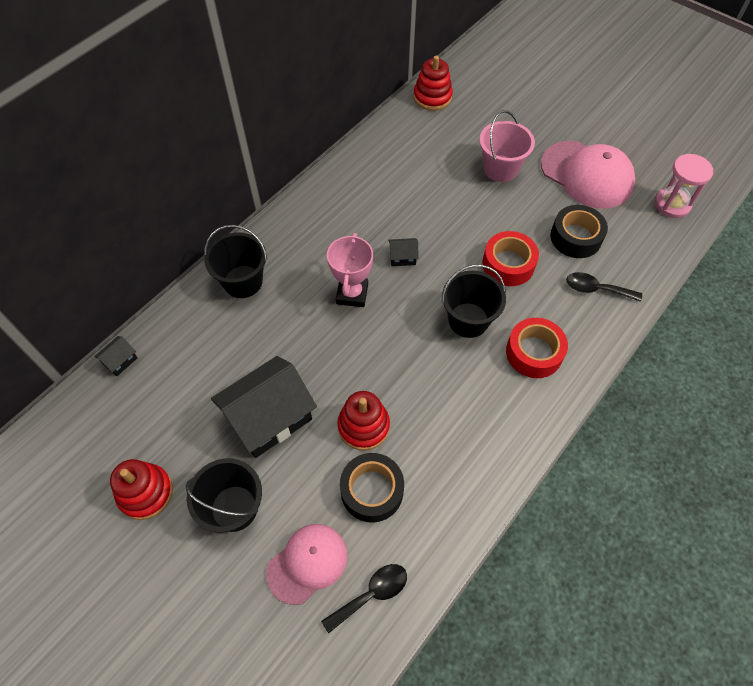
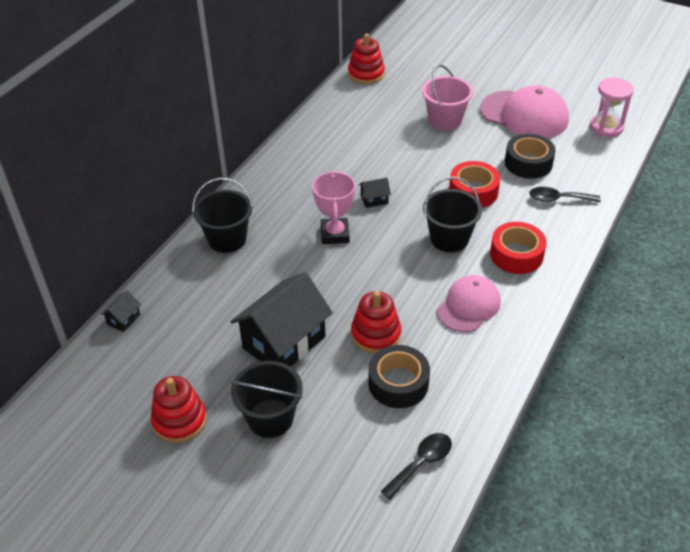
camera: 10 degrees left, 15 degrees down
pink cap [266,524,347,605] -> pink cap moved to [437,275,501,332]

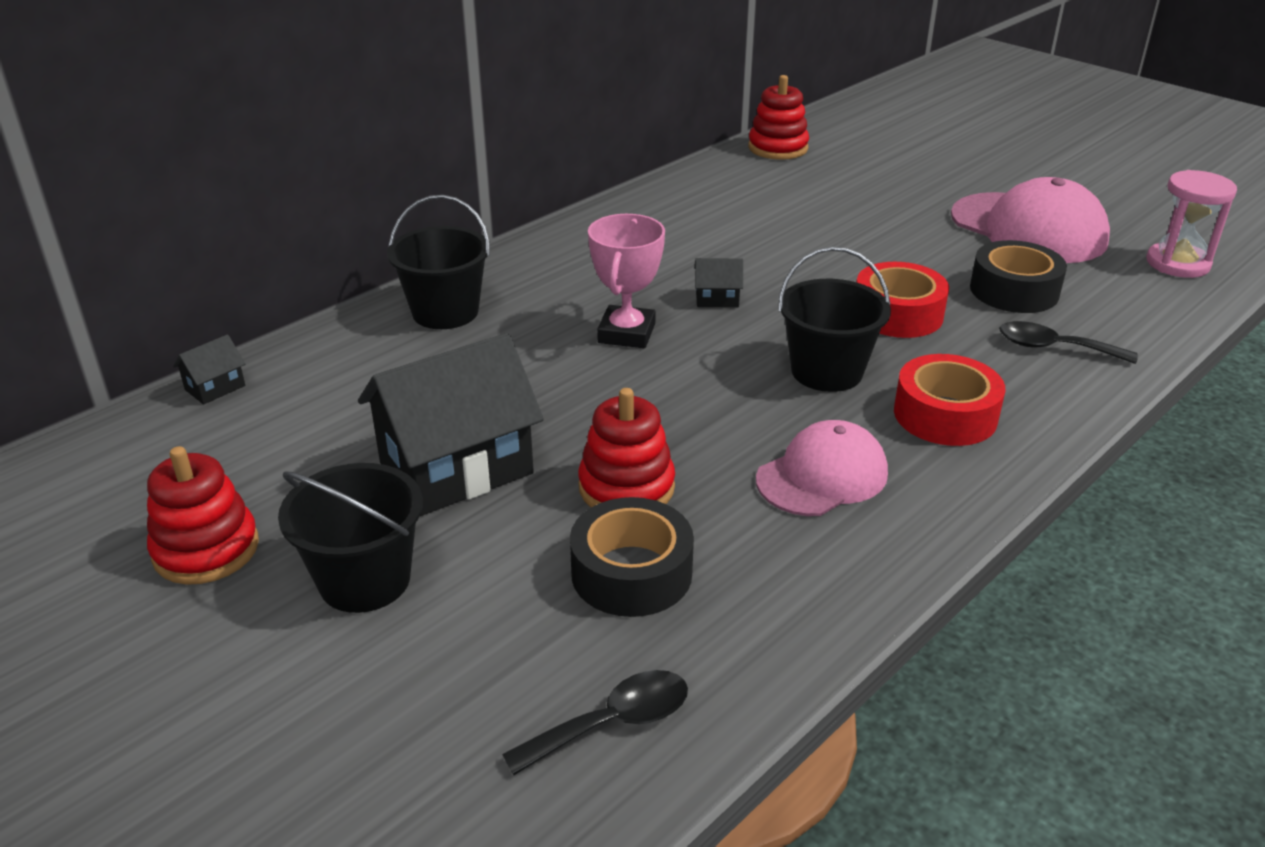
camera: 15 degrees right, 10 degrees down
pink bucket [422,65,473,130] -> none

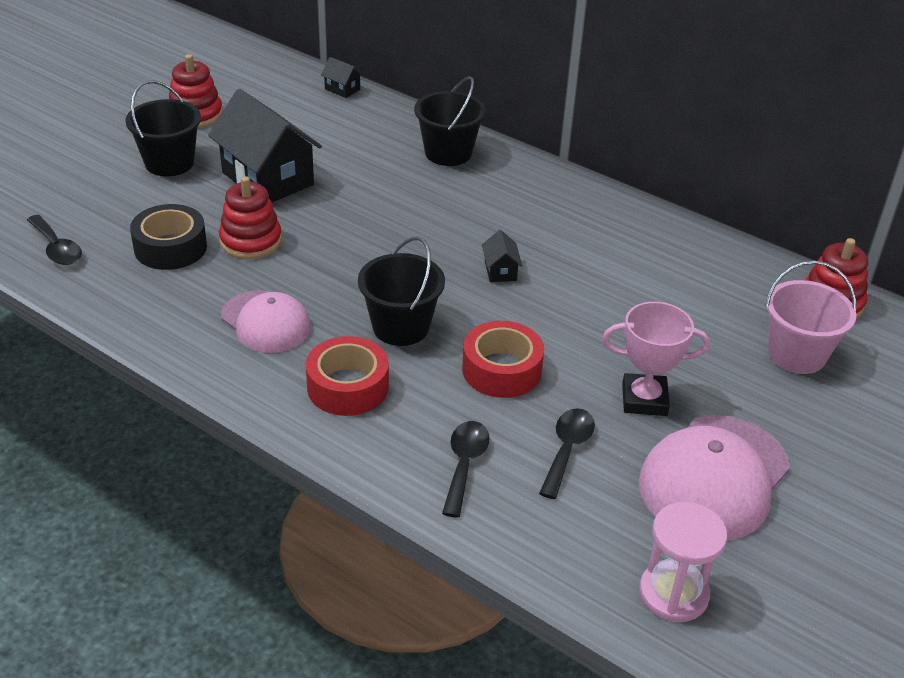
camera: 80 degrees right, 5 degrees up
pink trophy [588,214,665,348] -> pink trophy moved to [602,302,710,416]
black tape [970,240,1067,313] -> black spoon [539,408,595,499]
none -> pink bucket [765,261,856,374]

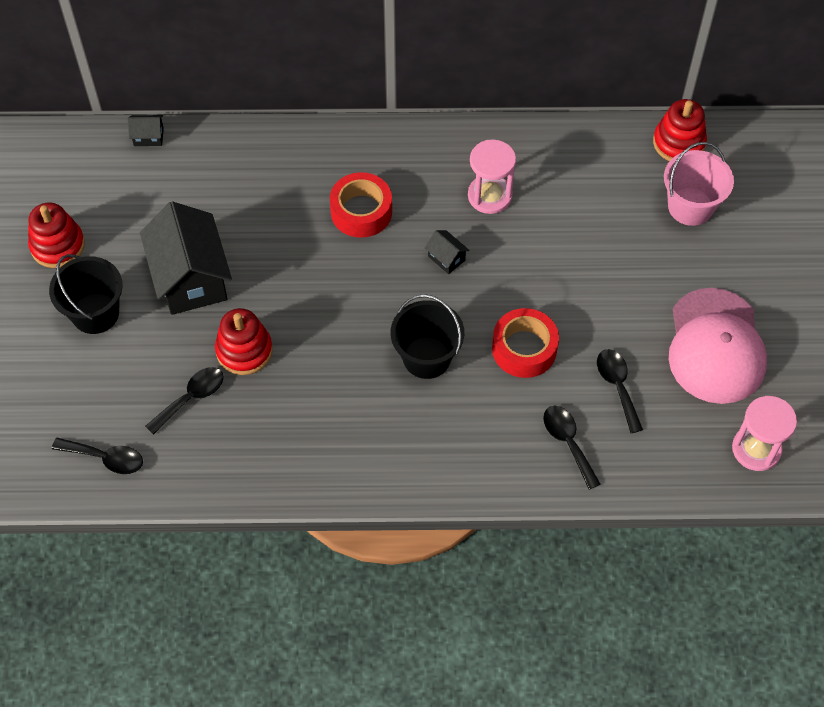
camera: 35 degrees left, 20 degrees up
black tape [130,204,207,270] -> black spoon [145,367,224,435]
black house [208,89,322,202] -> black house turned 60 degrees clockwise [140,202,232,315]
pink cap [221,290,311,353] -> none
red tape [306,336,389,416] -> red tape moved to [330,172,392,238]
black bucket [414,76,486,166] -> none
pink trophy [602,302,710,416] -> none
none -> pink hourglass [468,139,516,214]

